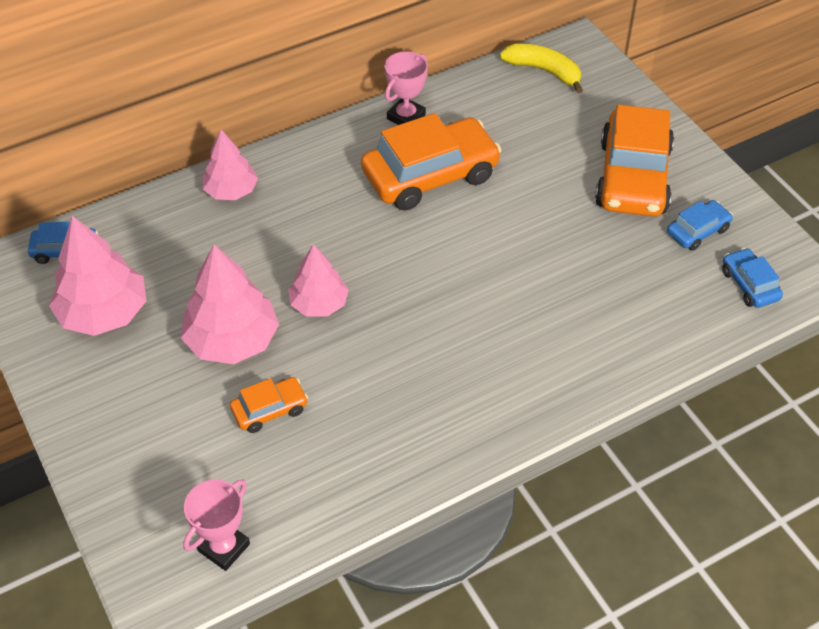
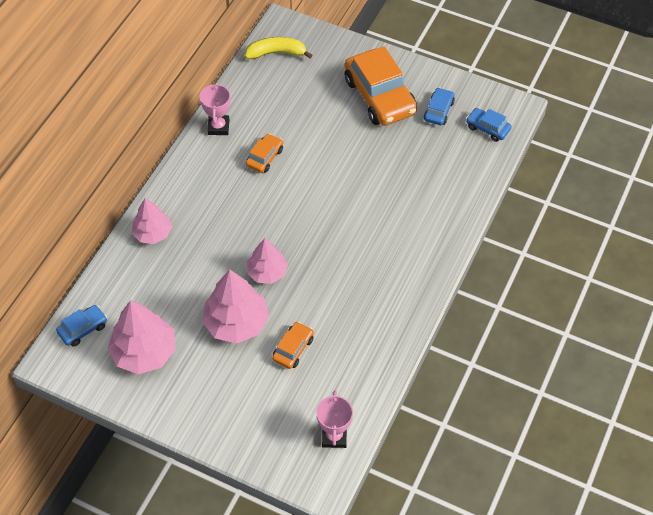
camera: 35 degrees left, 5 degrees up
orange car [361,113,501,211] -> orange car [246,134,283,173], size x0.48

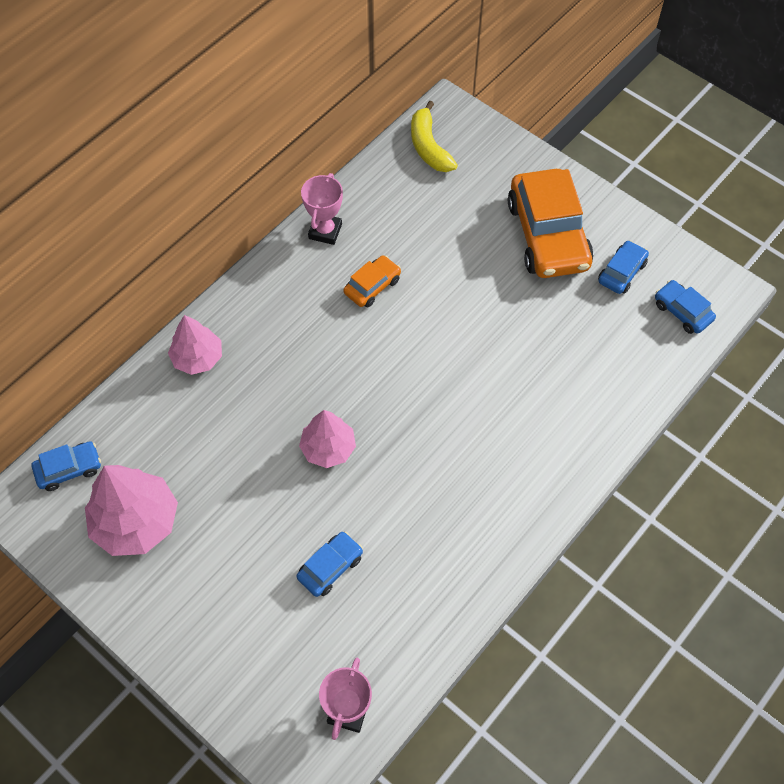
camera: 15 degrees right, 5 degrees up
pink tree [202,269,269,344] -> none
yellow banana [245,37,312,59] -> yellow banana turned 120 degrees counterclockwise [411,101,458,172]
orange car [272,322,314,369] -> blue car [296,532,363,597]

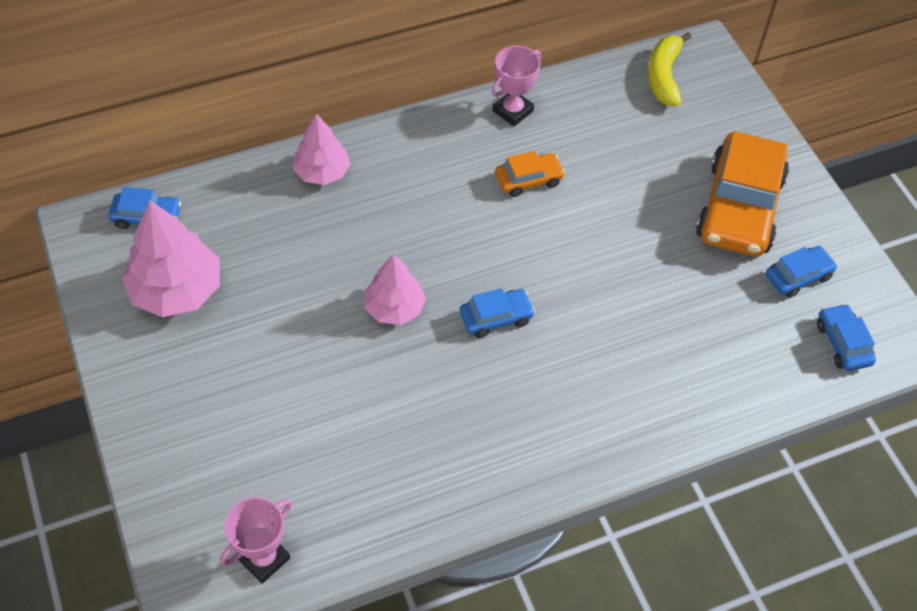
camera: 25 degrees right, 5 degrees down
blue car [296,532,363,597] -> blue car moved to [460,288,535,338]

